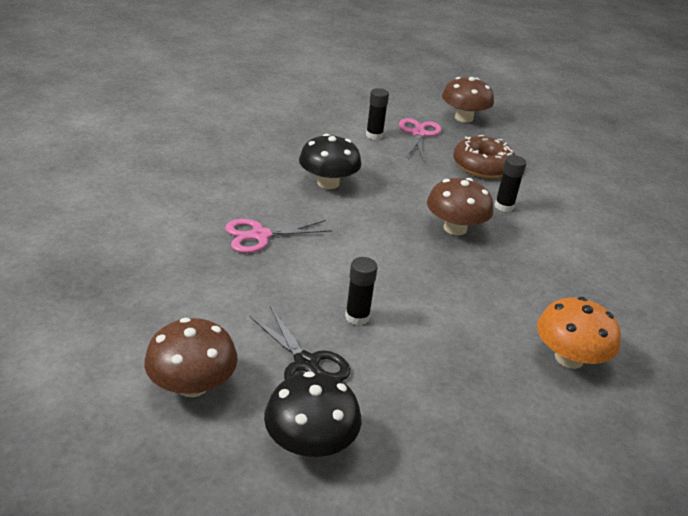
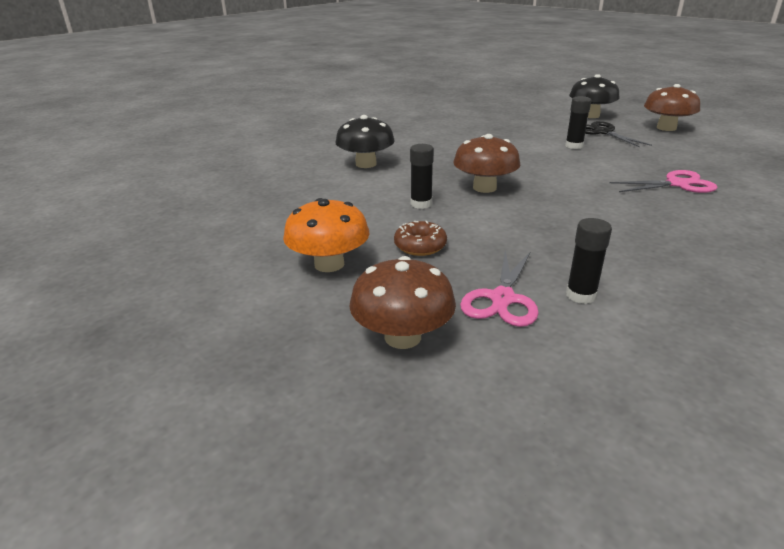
camera: 165 degrees left, 5 degrees down
black mushroom [299,134,362,189] -> black mushroom moved to [335,115,395,168]
brown donut [453,135,515,178] -> brown donut [394,221,447,256], size x0.62
orange mushroom [537,297,621,369] -> orange mushroom moved to [283,198,369,272]

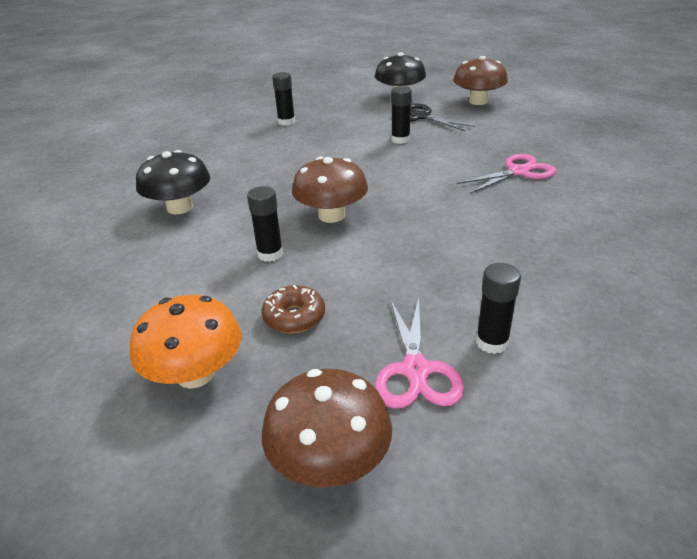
camera: 20 degrees left, 5 degrees up
none -> black glue stick [272,72,295,126]

